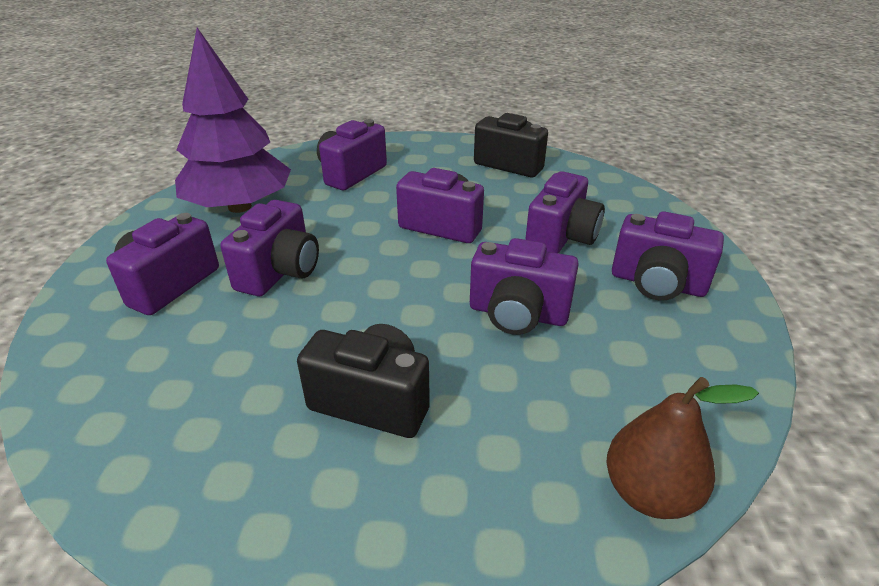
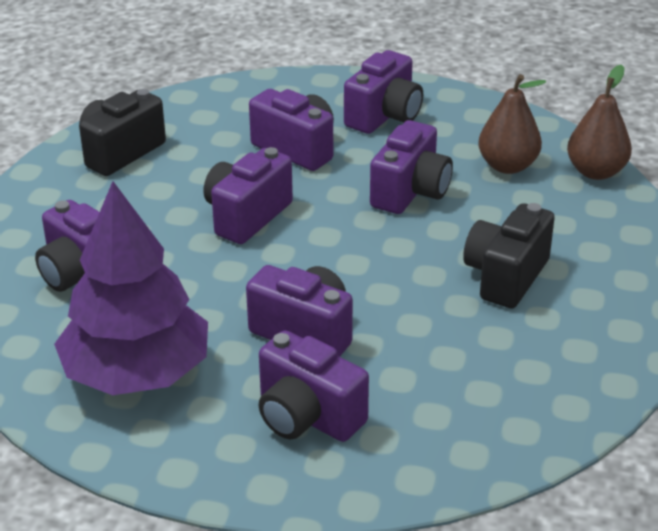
camera: 80 degrees left, 0 degrees up
none -> brown pear [478,74,546,174]

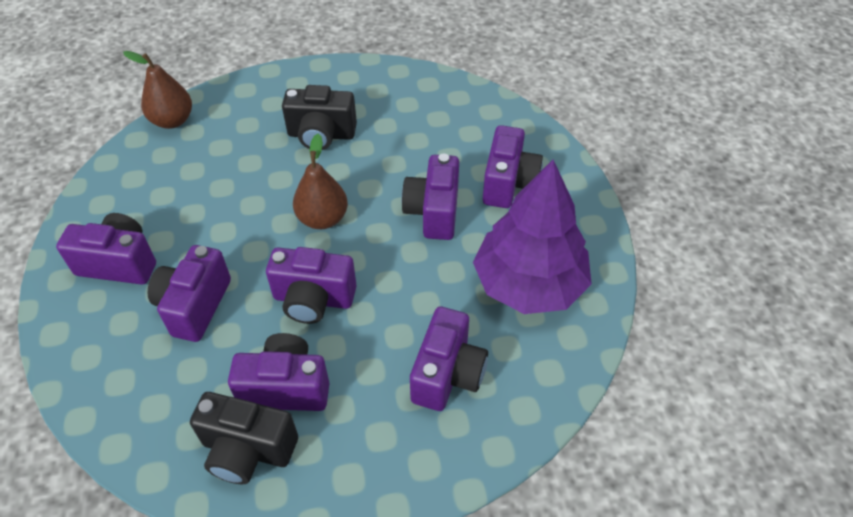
camera: 115 degrees left, 15 degrees up
purple camera [370,120,453,214] -> purple camera moved to [228,333,329,411]
brown pear [478,74,546,174] -> brown pear moved to [293,134,348,229]

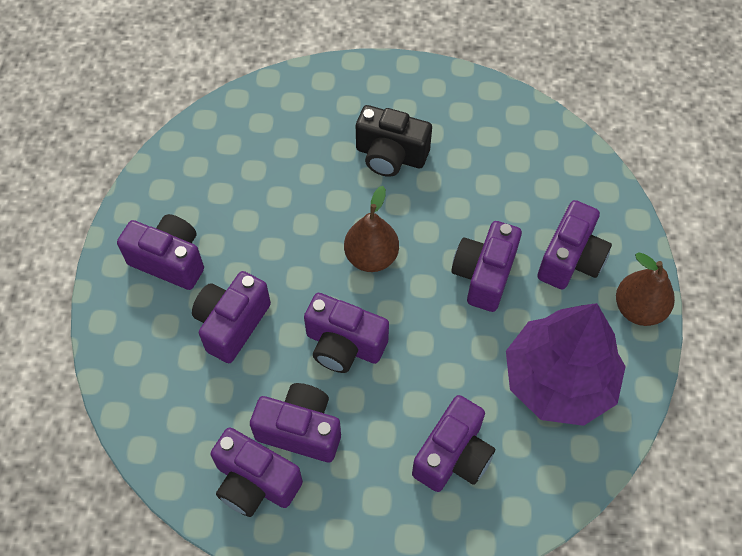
camera: 15 degrees right, 10 degrees up
brown pear [123,51,192,129] -> brown pear moved to [616,252,675,326]
black camera [190,392,298,484] -> purple camera [210,427,303,517]

